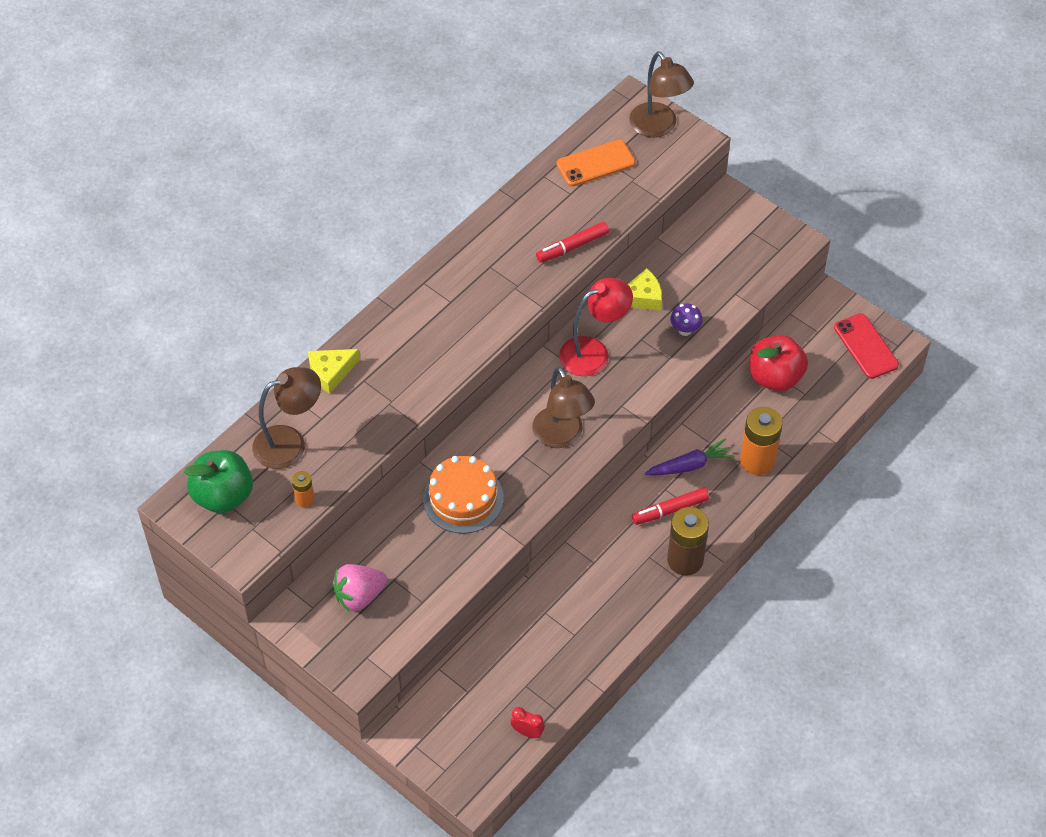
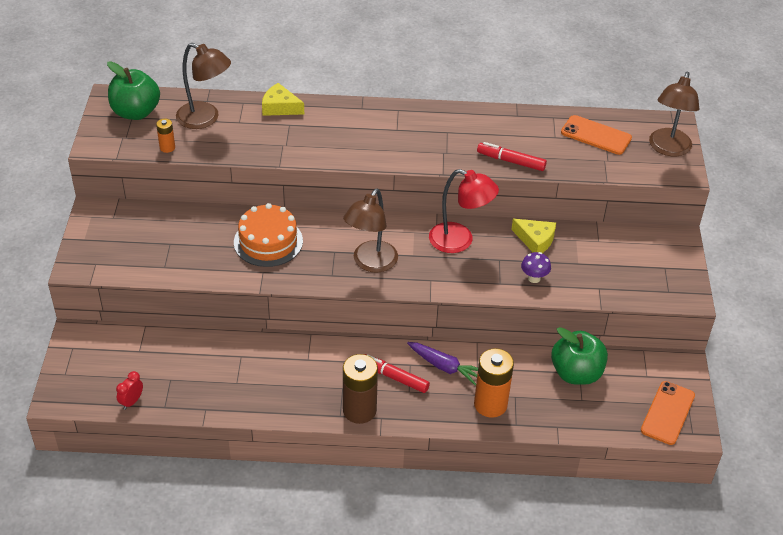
camera: 50 degrees right, 10 degrees down
pink strawberry [332,564,387,612] -> none
red clock [511,707,545,738] -> red clock turned 135 degrees counterclockwise [116,371,143,410]
red apple [750,335,808,391] -> green apple [551,327,608,385]
red phone [834,313,899,379] -> orange phone [641,381,695,445]

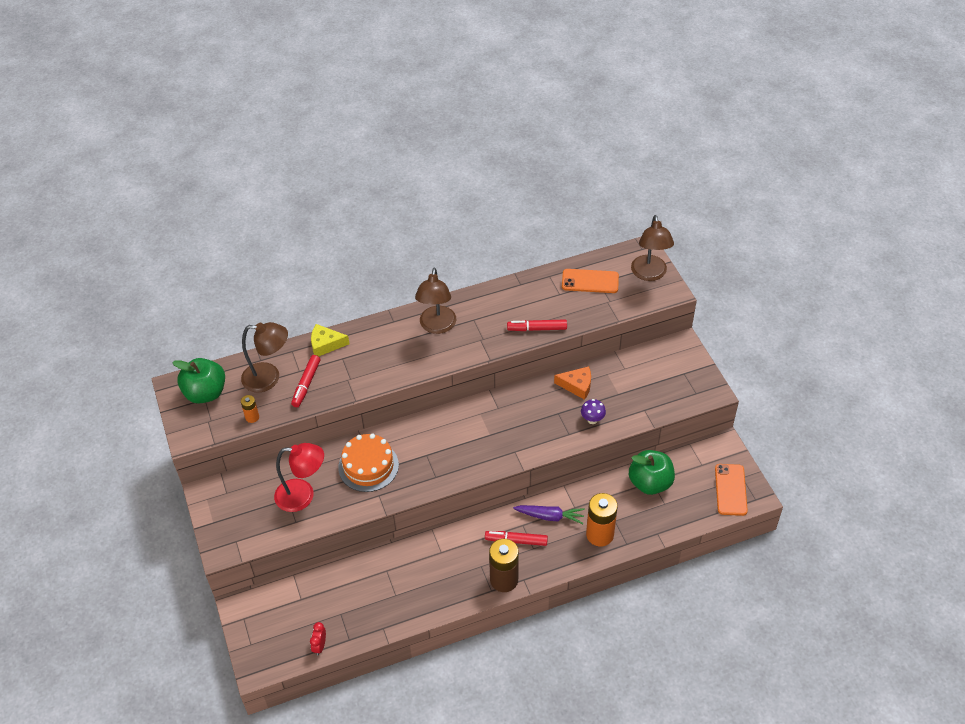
camera: 20 degrees left, 5 degrees up
brown lamp [343,189,398,273] -> brown lamp moved to [415,267,456,334]
red lamp [429,169,499,253] -> red lamp moved to [274,443,324,512]
yellow cheese [511,219,556,253] -> orange cheese [554,366,591,400]
none -> red marker [291,355,320,407]

